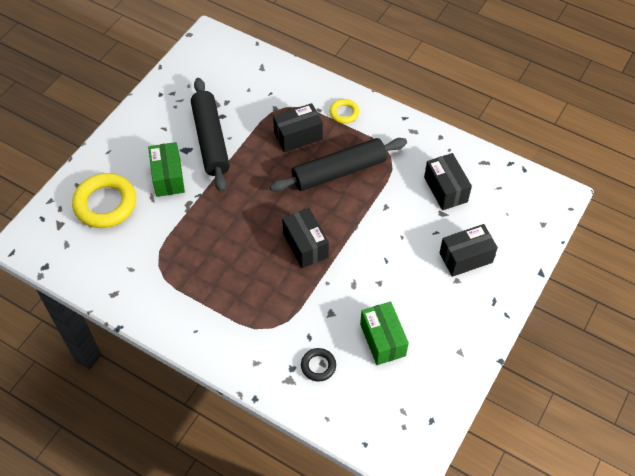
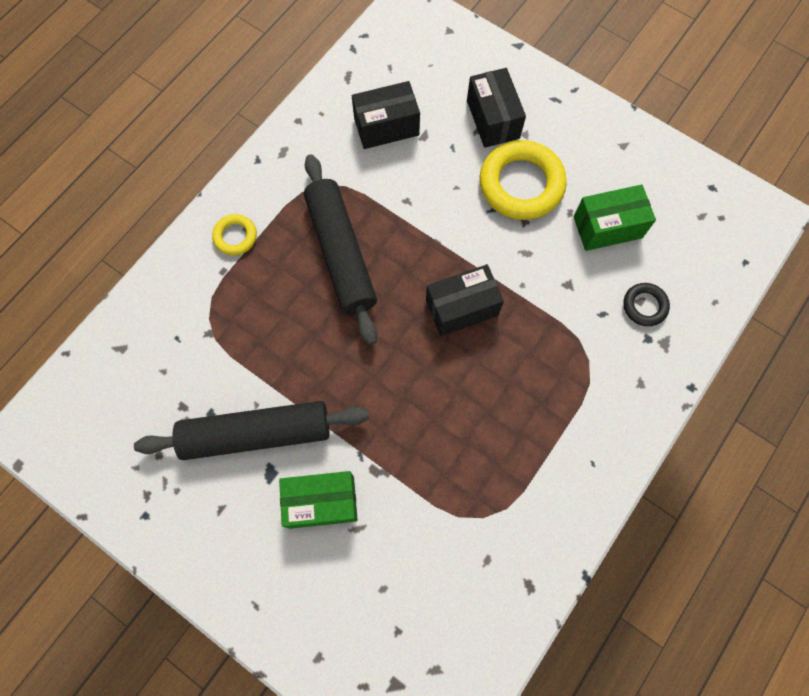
camera: 85 degrees left, 15 degrees up
yellow ring [72,173,136,228] -> yellow ring moved to [480,140,567,220]
black box [273,103,323,152] -> none

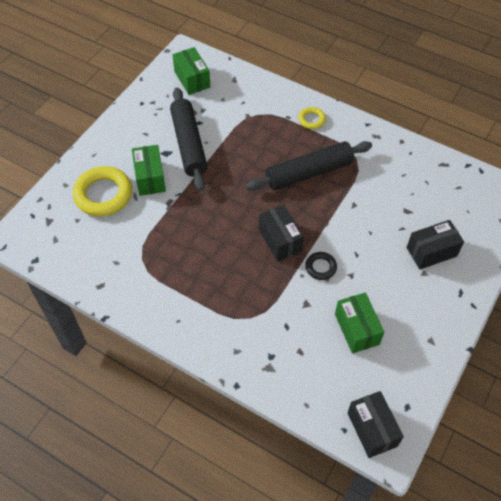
camera: 85 degrees right, 15 degrees down
black box [352,81,420,149] -> black box moved to [348,391,404,458]
yellow ring [480,140,567,220] -> yellow ring moved to [73,166,132,216]
black ring [623,283,670,326] -> black ring moved to [305,252,337,280]
none -> green box [172,47,210,95]

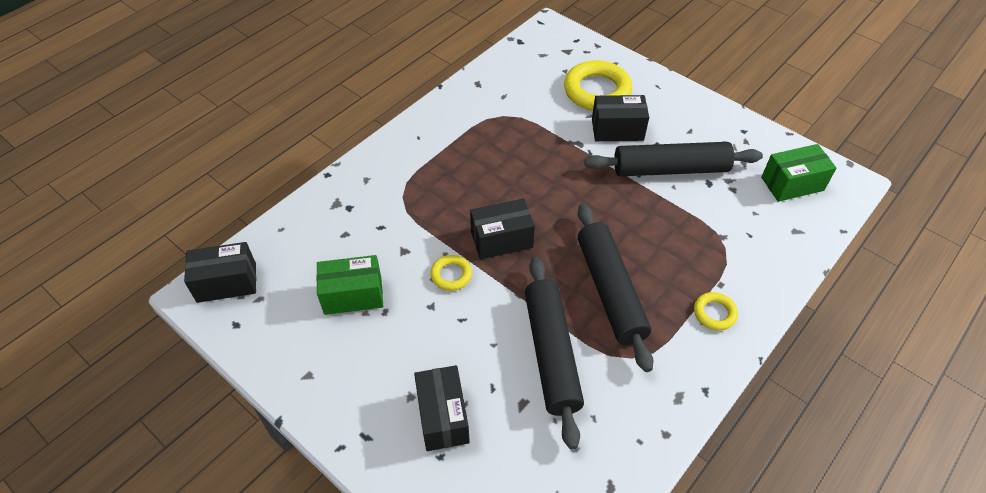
camera: 100 degrees right, 5 degrees down
green box [132,145,166,196] -> black box [592,95,649,141]
black ring [305,252,337,280] -> yellow ring [430,255,472,291]
none -> black rolling pin [525,257,584,450]

